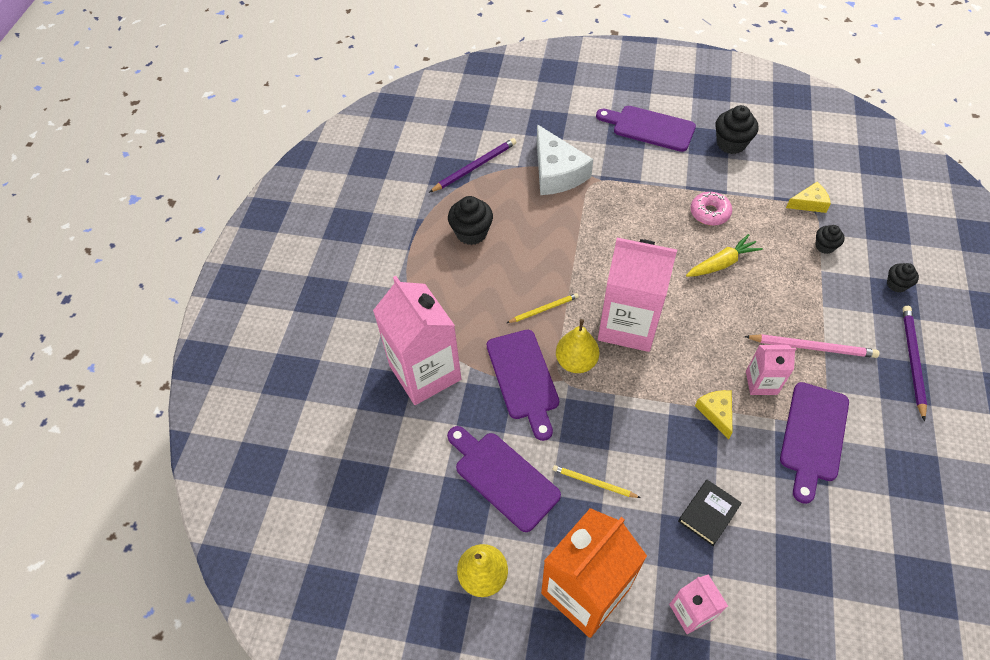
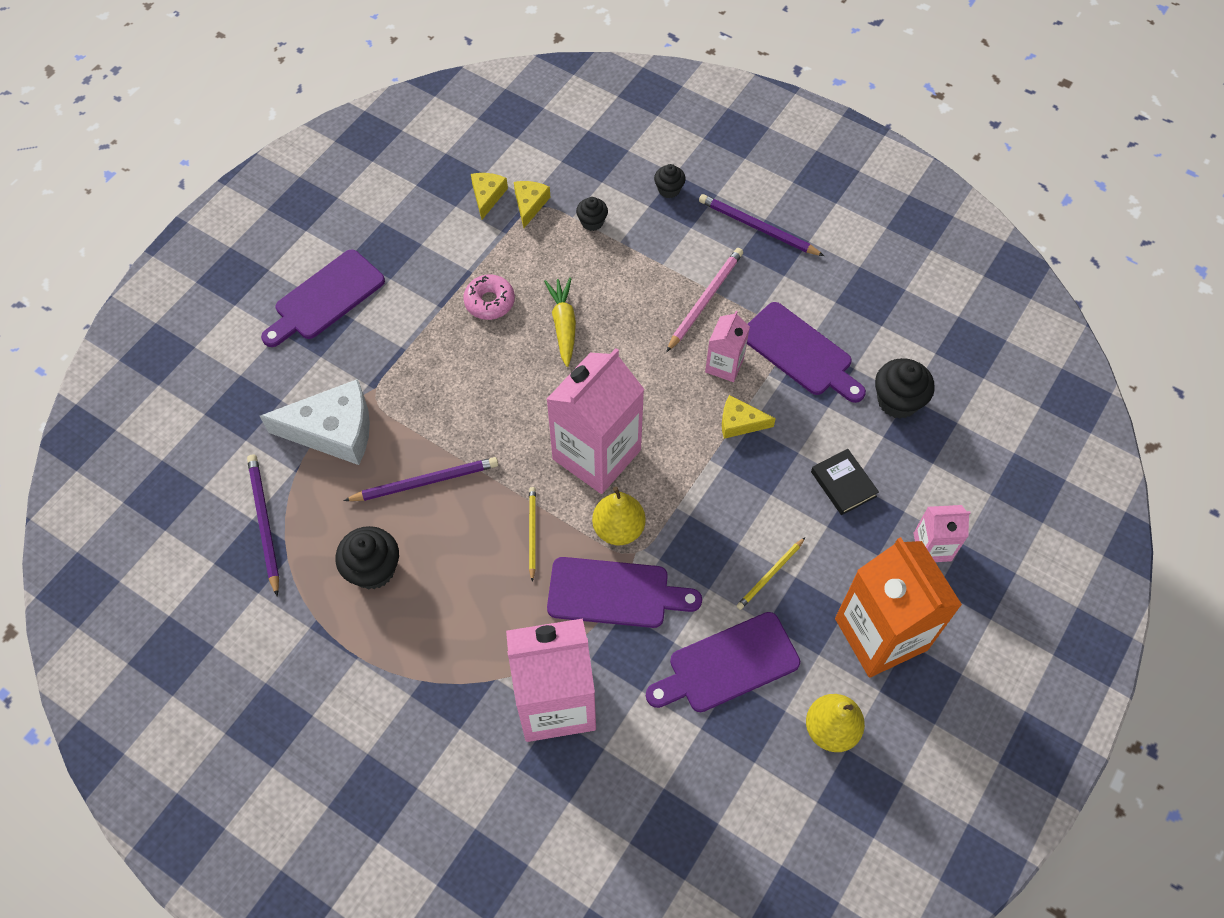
camera: 70 degrees left, 5 degrees up
black cupcake [715,105,759,154] -> black cupcake moved to [875,358,935,419]
none -> purple pencil [343,457,498,501]
none -> yellow cheese [471,173,508,220]

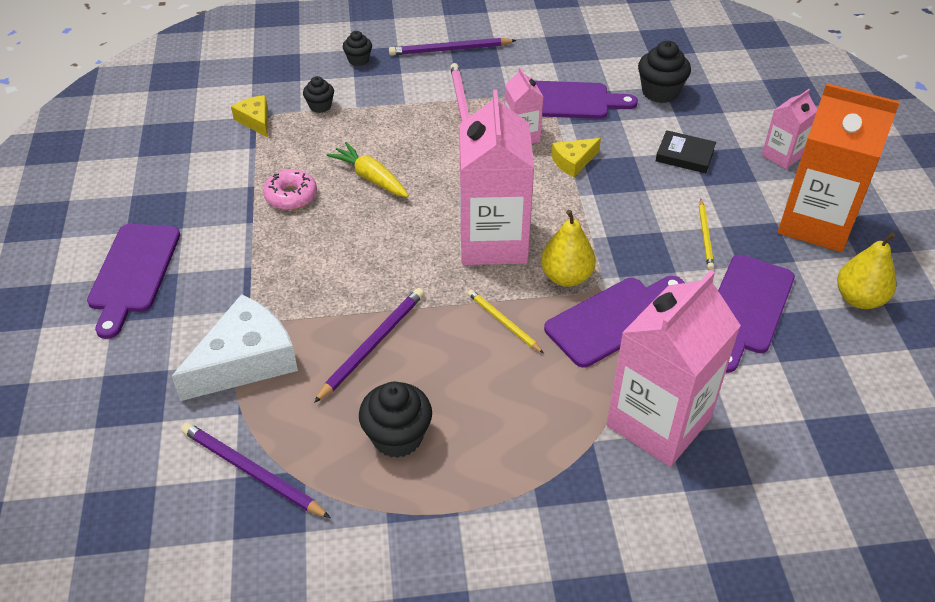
camera: 40 degrees left, 15 degrees down
yellow cheese [471,173,508,220] -> none

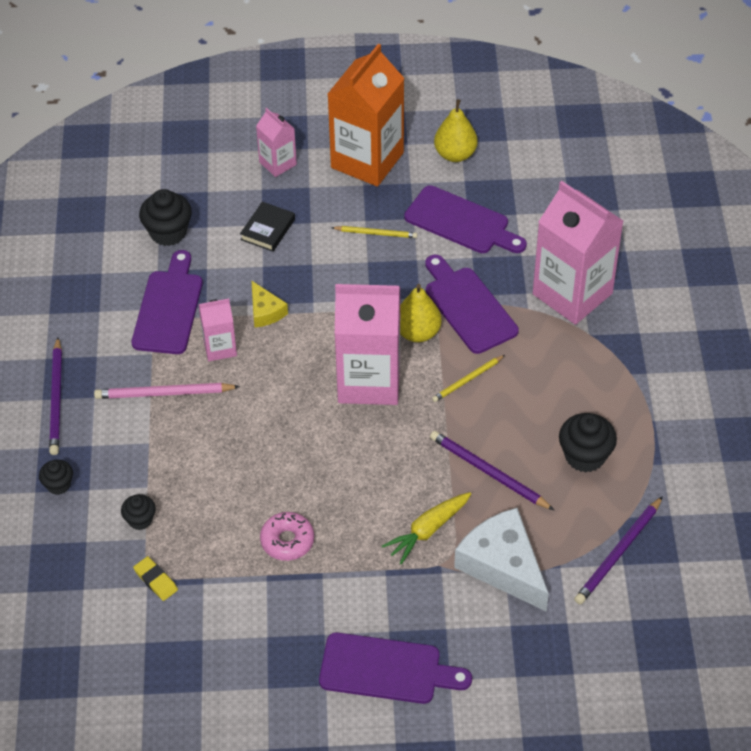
camera: 85 degrees left, 5 degrees up
yellow cheese [231,95,268,137] -> yellow eraser [133,556,178,601]
yellow carrot [326,142,409,197] -> yellow carrot moved to [382,492,471,564]

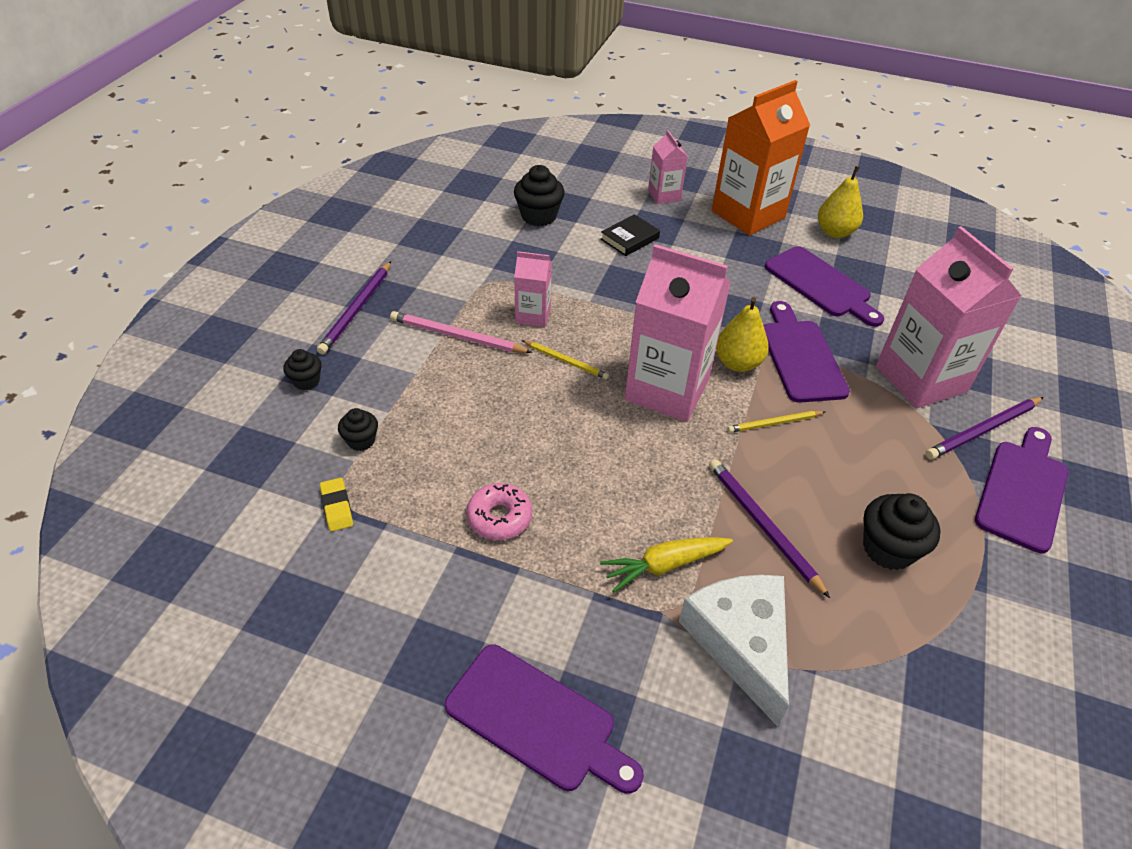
camera: 20 degrees right, 5 degrees down
purple cutting board [132,250,203,354] -> purple cutting board moved to [975,427,1068,553]
yellow cheese [251,280,288,327] -> none
yellow pencil [331,226,417,238] -> yellow pencil moved to [522,340,609,379]
purple pencil [574,496,663,604] -> purple pencil moved to [925,397,1044,460]

